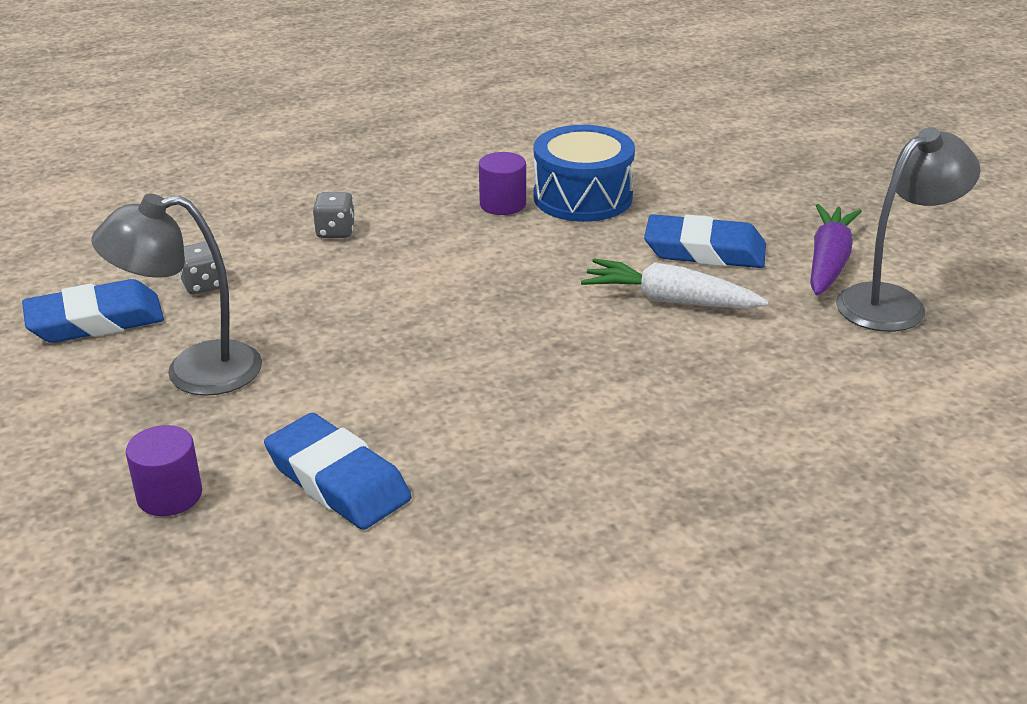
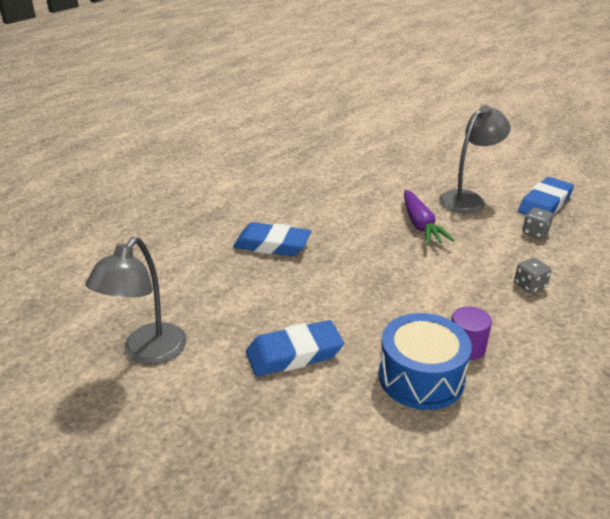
camera: 150 degrees right, 0 degrees up
purple cylinder [126,425,202,516] -> none
blue eraser [264,413,412,530] -> blue eraser moved to [233,222,311,256]
white carrot [581,258,769,309] -> none
purple carrot [810,204,862,296] -> purple carrot moved to [404,190,455,245]

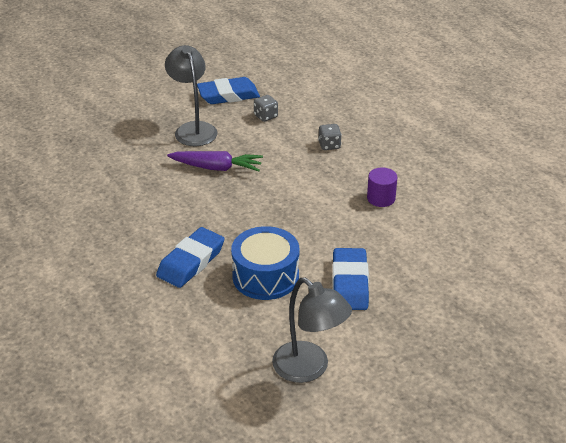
camera: 70 degrees left, 5 degrees up
blue drum [379,313,472,410] -> blue drum moved to [231,226,299,300]
blue eraser [518,177,574,215] -> blue eraser turned 75 degrees counterclockwise [197,77,260,104]

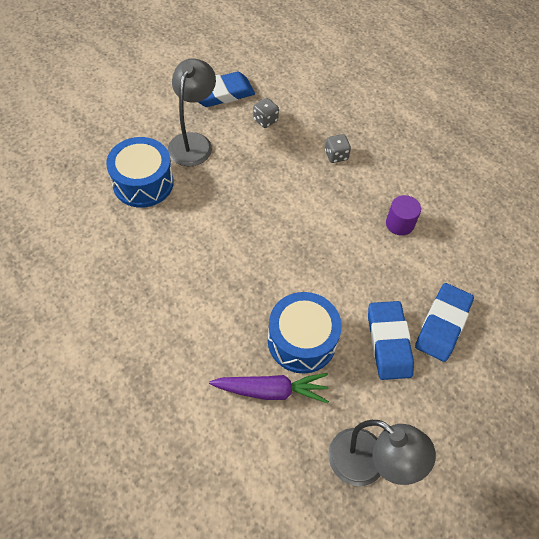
camera: 10 degrees left, 20 degrees up
blue eraser [156,227,224,288] -> blue eraser moved to [415,283,474,362]
grey lamp [165,45,217,146] -> grey lamp turned 45 degrees clockwise [168,58,216,166]
purple carrot [167,151,263,171] -> purple carrot moved to [209,373,329,403]
none -> blue drum [106,137,174,208]

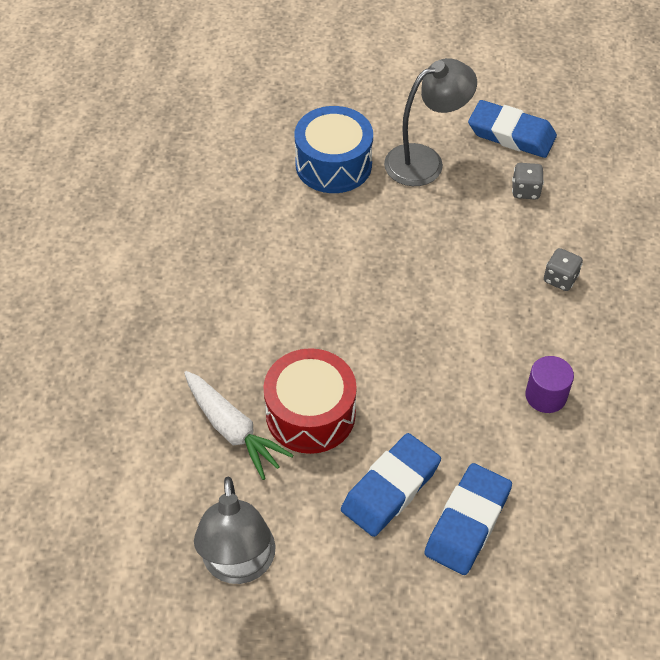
camera: 50 degrees right, 5 degrees down
purple carrot [209,373,329,403] -> white carrot [184,371,293,480]
blue drum [268,292,342,374] -> red drum [263,348,357,454]
blue eraser [415,283,474,362] -> blue eraser turned 45 degrees counterclockwise [425,463,512,575]

